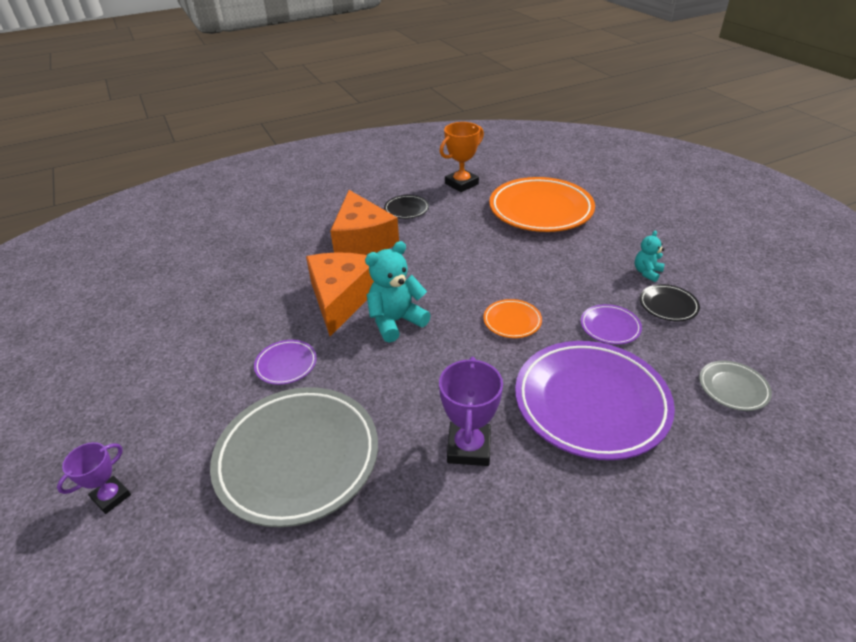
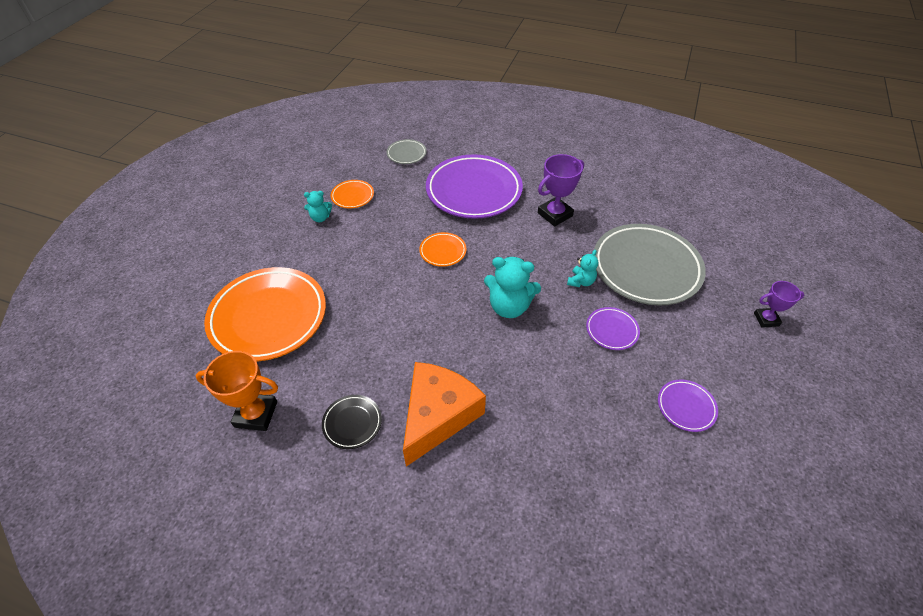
camera: 135 degrees left, 10 degrees up
orange cheese [306,252,374,336] -> none
purple plate [581,304,642,345] -> purple plate moved to [658,379,718,432]
black plate [640,284,700,321] -> orange plate [331,180,374,208]
none -> turquoise teddy bear [567,250,598,287]

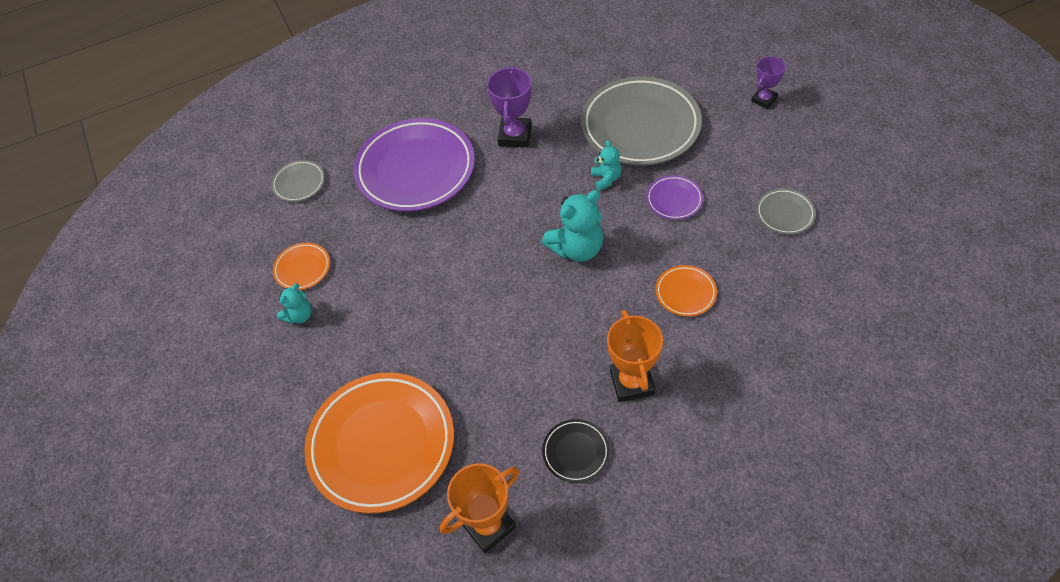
camera: 40 degrees left, 5 degrees up
orange cheese [403,362,486,466] -> orange trophy [607,310,663,402]
orange plate [419,232,467,267] -> orange plate moved to [656,265,717,317]
purple plate [658,379,718,432] -> grey plate [756,189,816,234]

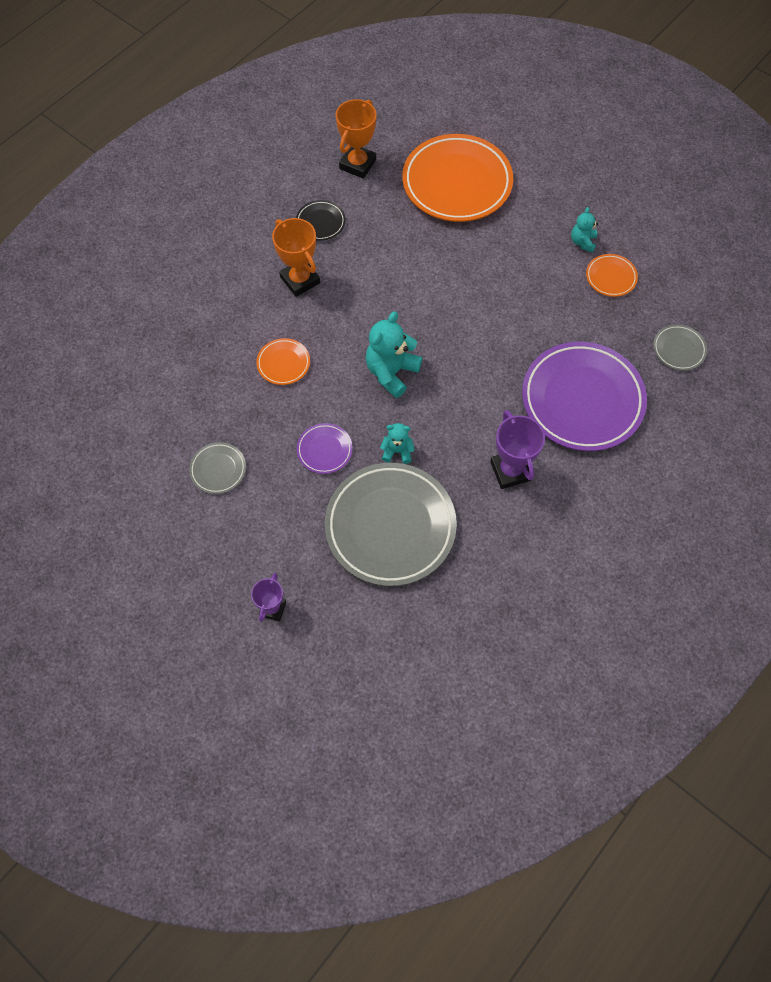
camera: 150 degrees right, 10 degrees up
turquoise teddy bear [591,140,621,191] -> turquoise teddy bear turned 135 degrees clockwise [380,423,415,464]

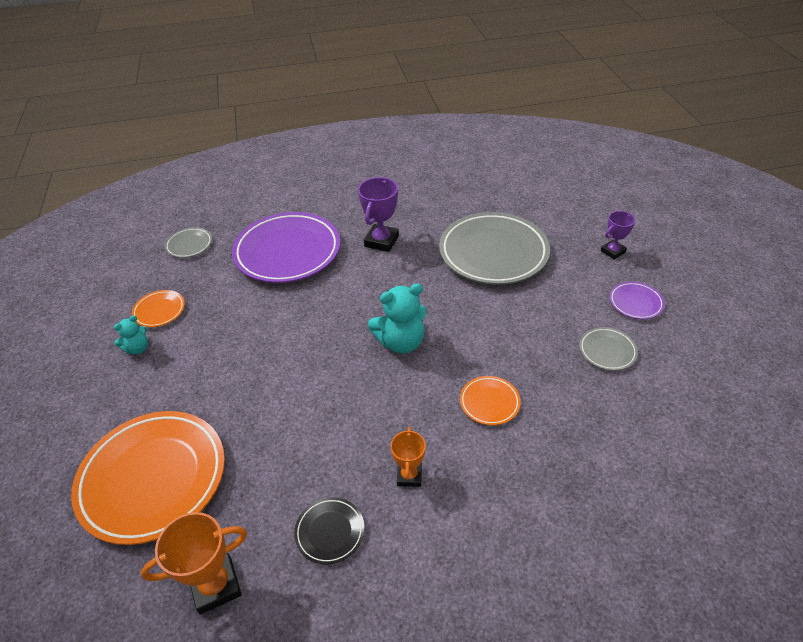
camera: 140 degrees left, 20 degrees down
orange trophy [272,218,320,297] -> orange trophy [391,427,426,487], size x0.63
purple plate [297,423,353,474] -> purple plate moved to [609,282,665,319]
turquoise teddy bear [380,423,415,464] -> none

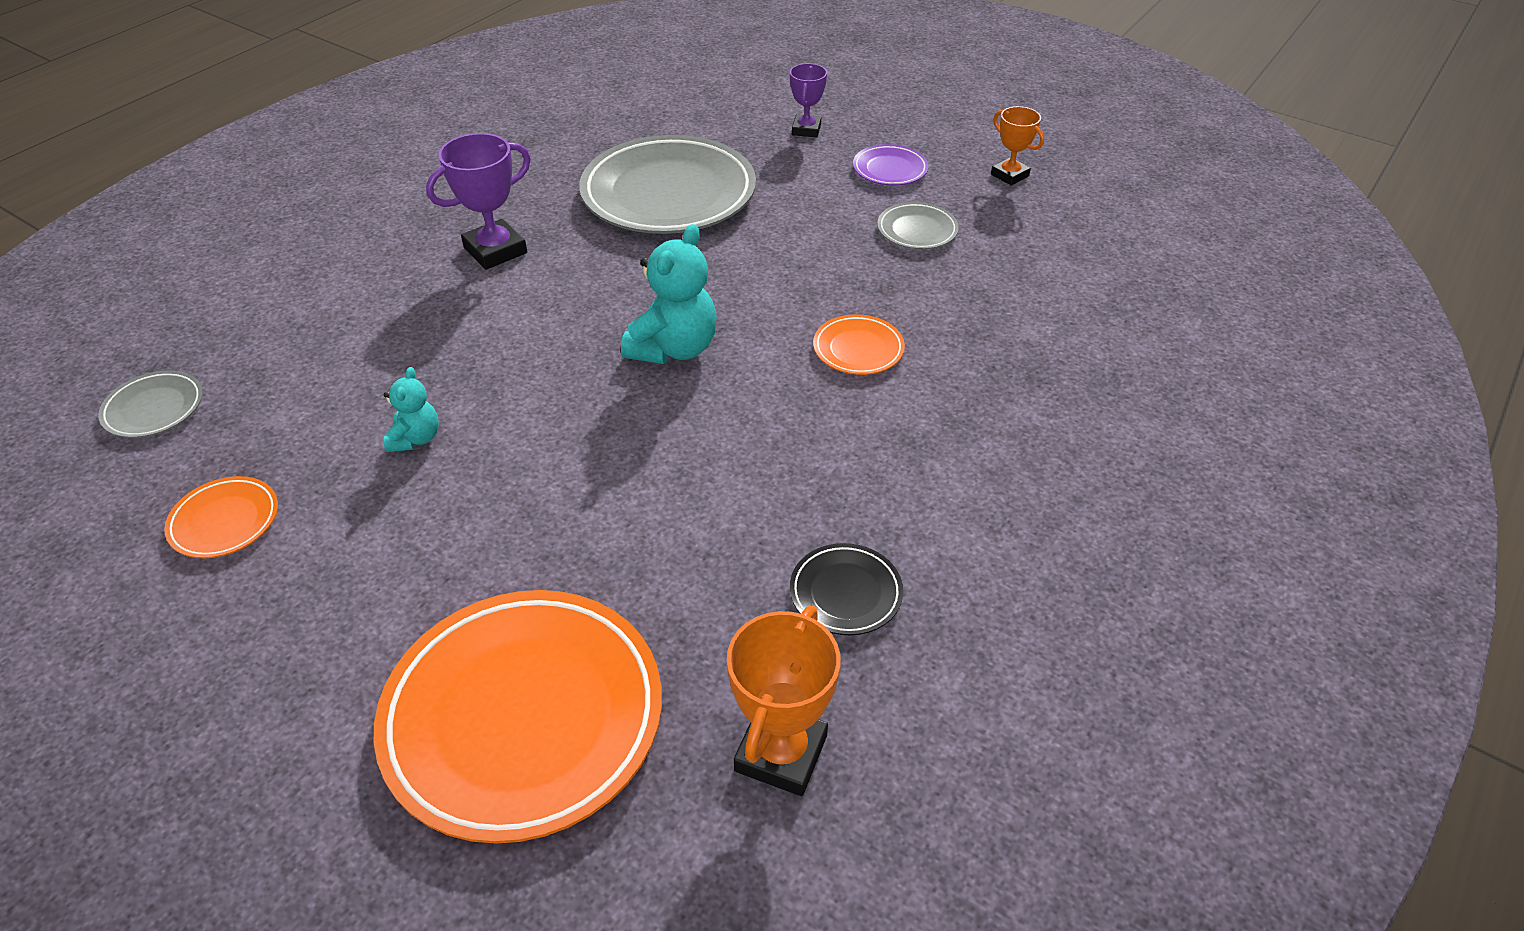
camera: 45 degrees left, 0 degrees up
turquoise teddy bear [114,315,148,354] -> turquoise teddy bear moved to [384,367,439,452]
purple plate [232,212,340,283] -> none
purple trophy [358,177,399,252] -> purple trophy turned 75 degrees clockwise [426,133,531,270]
orange trophy [391,427,426,487] -> orange trophy moved to [991,106,1044,186]

